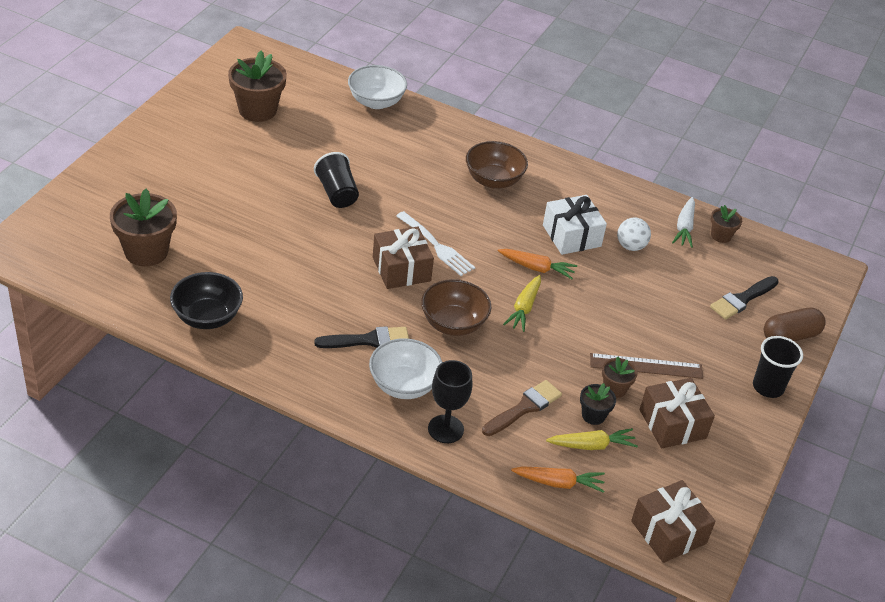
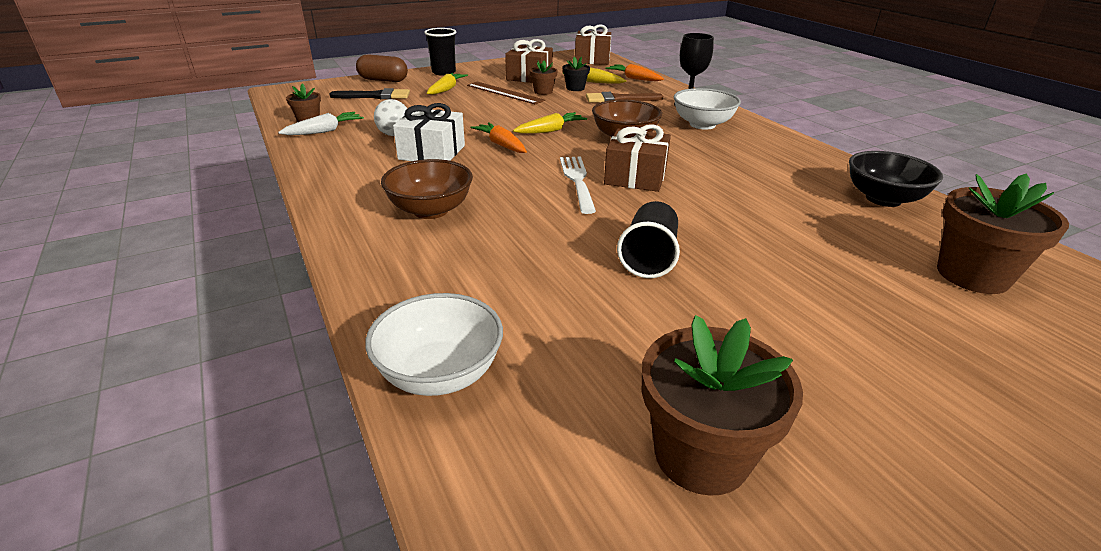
camera: 140 degrees left, 10 degrees down
black brush [314,326,409,348] -> none
none -> yellow carrot [427,73,468,95]

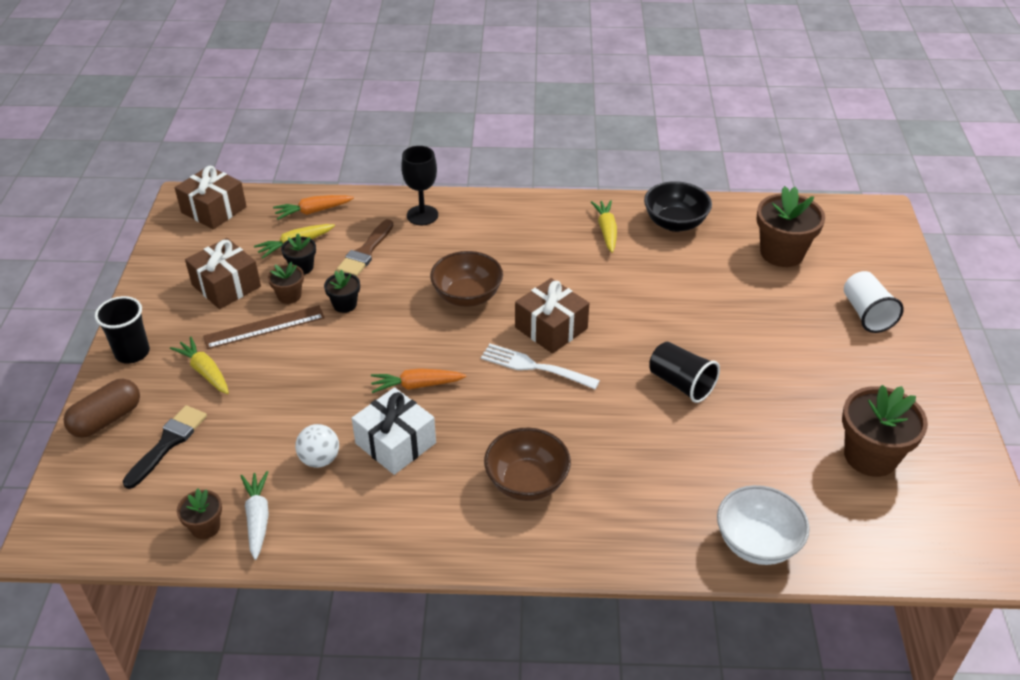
camera: 60 degrees left, 10 degrees up
yellow carrot [513,112,587,134] -> yellow carrot moved to [591,200,617,253]
white bowl [674,88,741,130] -> none
none -> black flower pot [324,270,360,313]
none -> white cup [844,271,904,333]

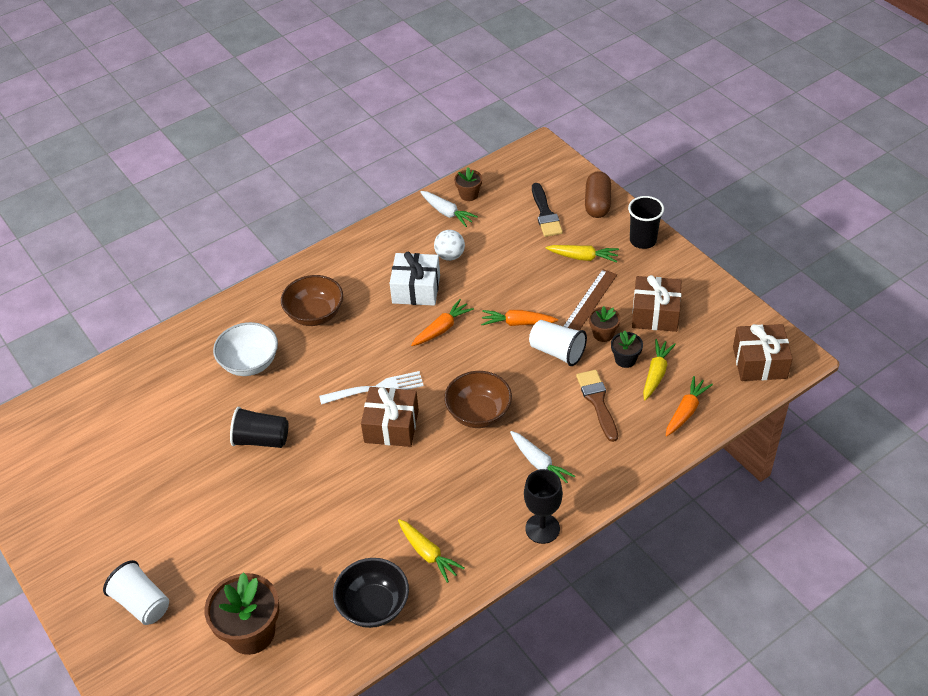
camera: 145 degrees right, 5 degrees up
black flower pot [324,270,360,313] -> white cup [529,320,587,366]
black goblet [401,146,438,225] -> black goblet moved to [524,469,563,544]
white bowl [717,485,810,565] -> white bowl moved to [213,322,278,376]
brown flower pot [842,385,928,477] -> none
none -> orange carrot [481,310,558,326]
none -> white carrot [510,431,575,483]

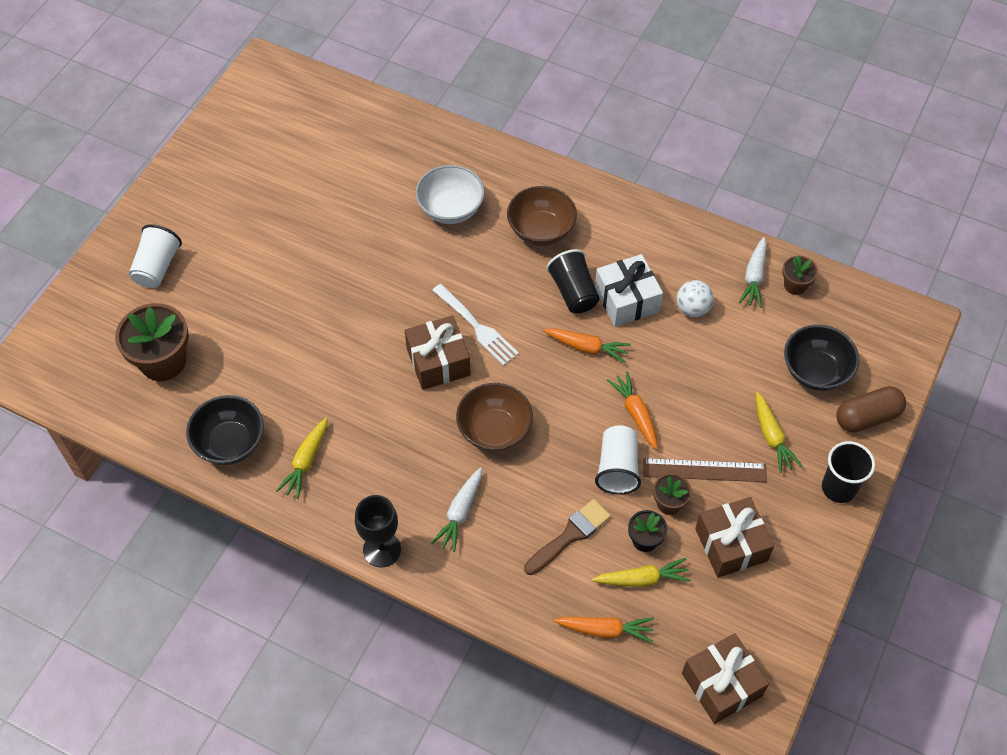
camera: 60 degrees right, 10 degrees up
black cup [230,407,288,448] -> black cup moved to [546,249,599,313]
black brush [532,183,563,237] -> black bowl [784,324,860,391]

